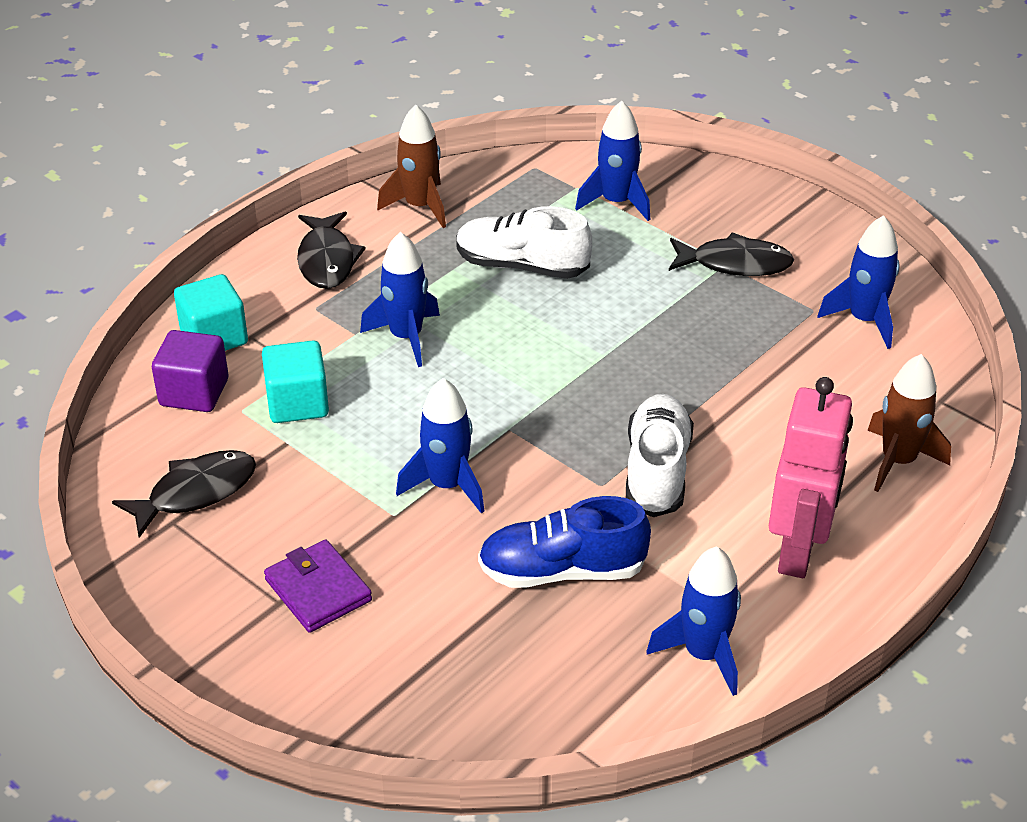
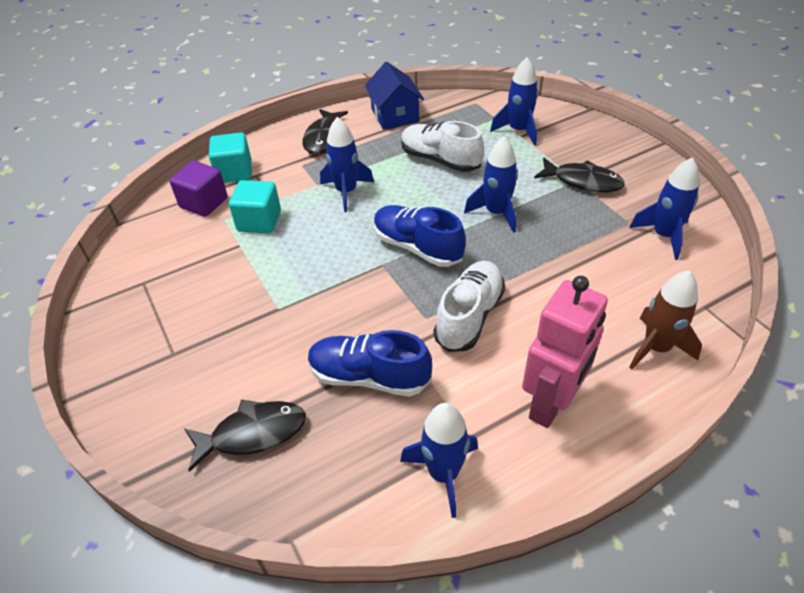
camera: 20 degrees right, 5 degrees up
black fish [112,450,256,538] -> black fish moved to [184,400,306,472]
purple wallet [264,539,372,633] -> none
brown rocket [377,105,446,228] -> blue house [365,62,424,130]
blue rocket [396,378,485,513] -> blue rocket moved to [464,136,518,233]
none -> blue shoe [374,205,466,267]

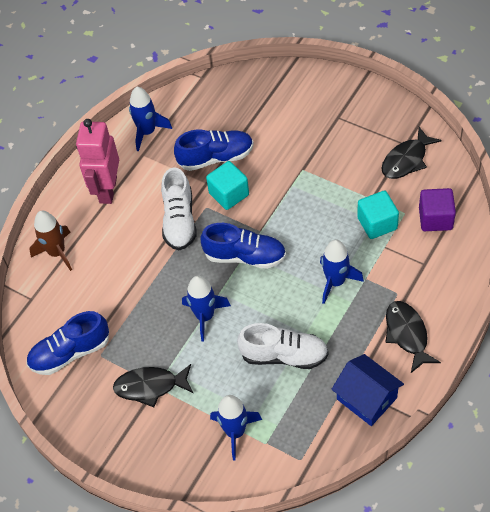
camera: 155 degrees right, 10 degrees up
black fish [184,400,306,472] -> black fish moved to [381,127,442,179]
turquoise cube [209,132,252,183] -> turquoise cube moved to [206,161,249,210]
blue rocket [629,157,700,260] -> blue shoe [26,311,109,375]

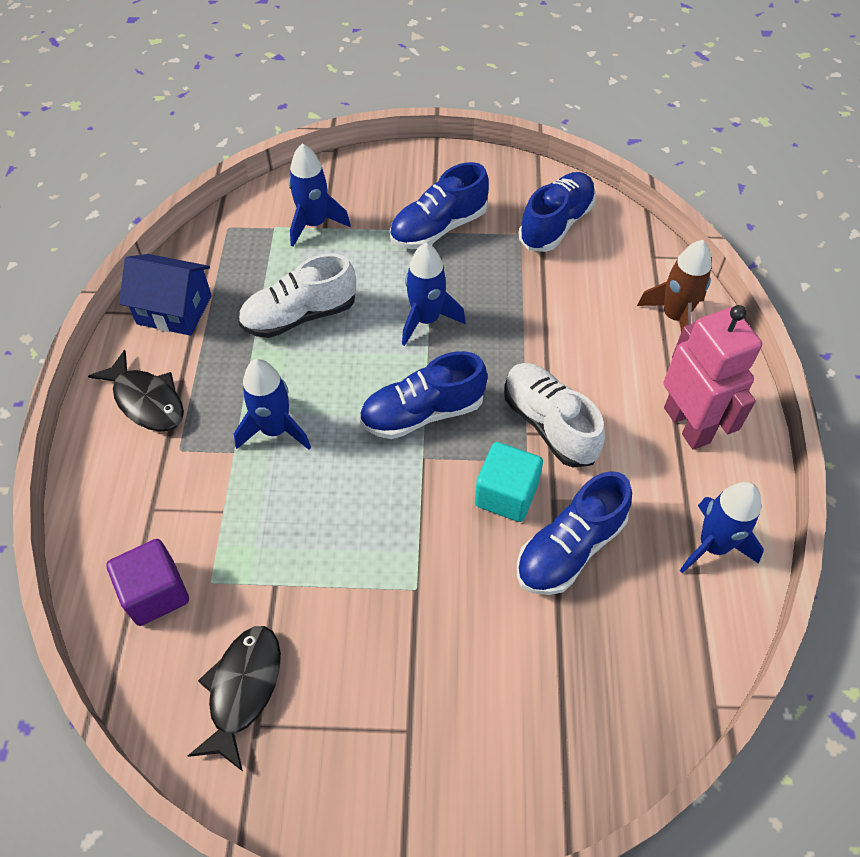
camera: 145 degrees right, 0 degrees up
black fish [113,364,193,407] -> blue shoe [389,162,489,249]
turquoise cube [357,191,399,239] -> none

